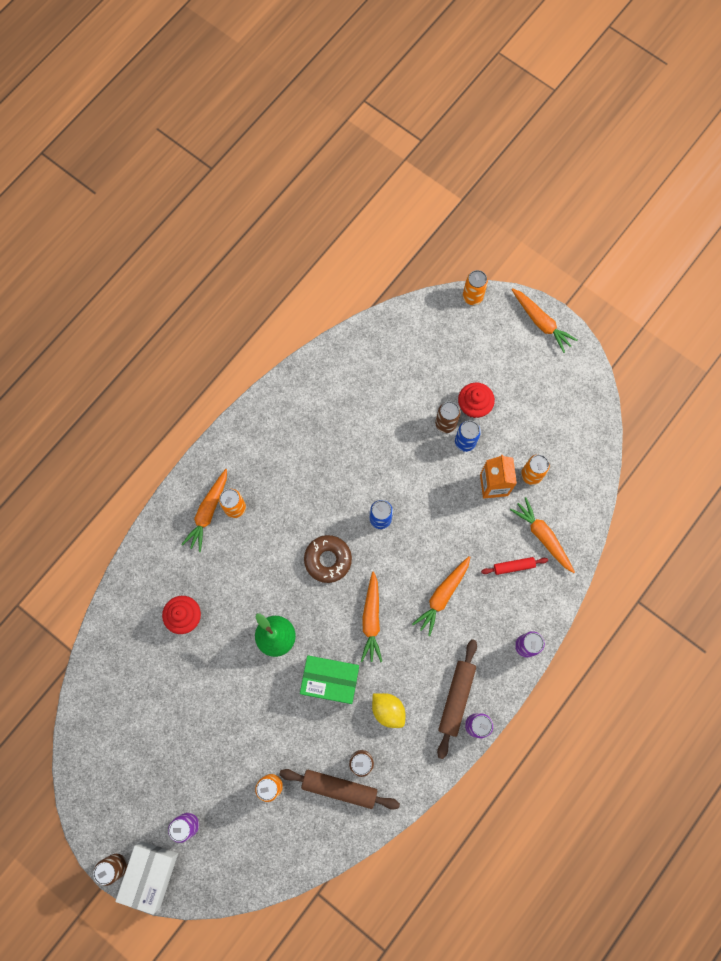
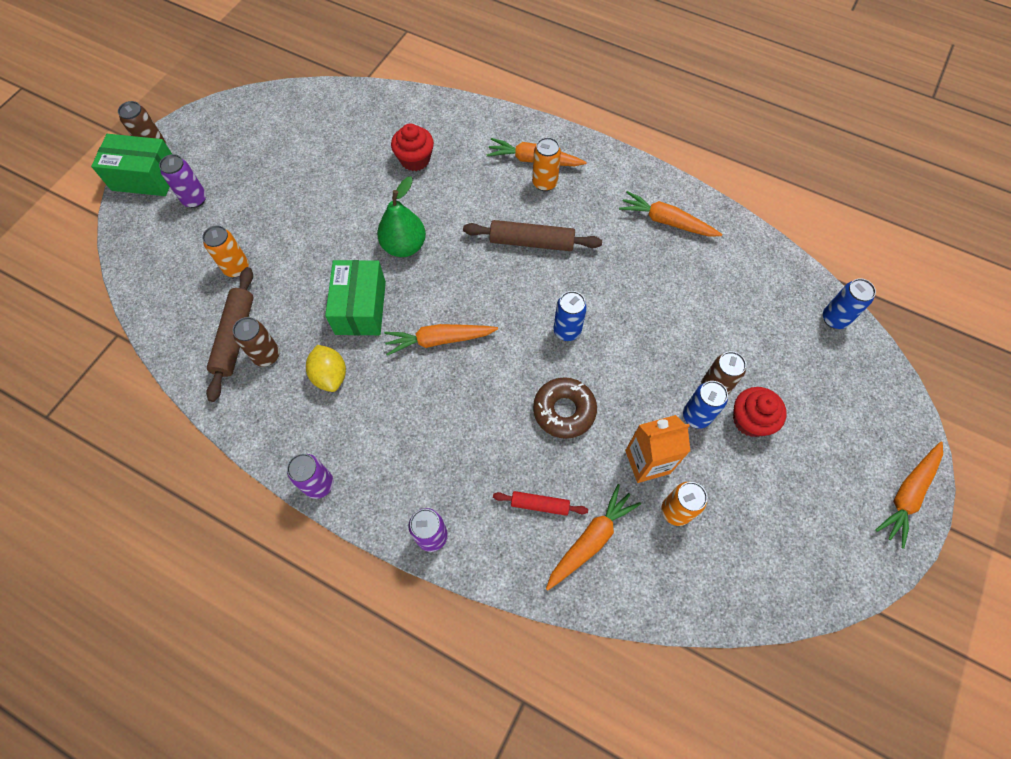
camera: 80 degrees right, 10 degrees down
white box [115,841,178,915] -> green box [91,134,172,196]
brown donut [304,535,352,583] -> brown donut moved to [533,377,597,439]
yellow lemon [372,693,405,728] -> yellow lemon turned 60 degrees counterclockwise [306,345,346,392]
orange carrot [412,556,470,636] -> orange carrot moved to [619,191,722,237]
brown rolling pin [437,639,477,759] -> brown rolling pin moved to [463,220,602,251]
orange can [463,270,488,305] -> none
red rolling pin [481,557,548,575] -> red rolling pin turned 60 degrees counterclockwise [493,491,588,516]
none -> blue can [823,278,876,329]

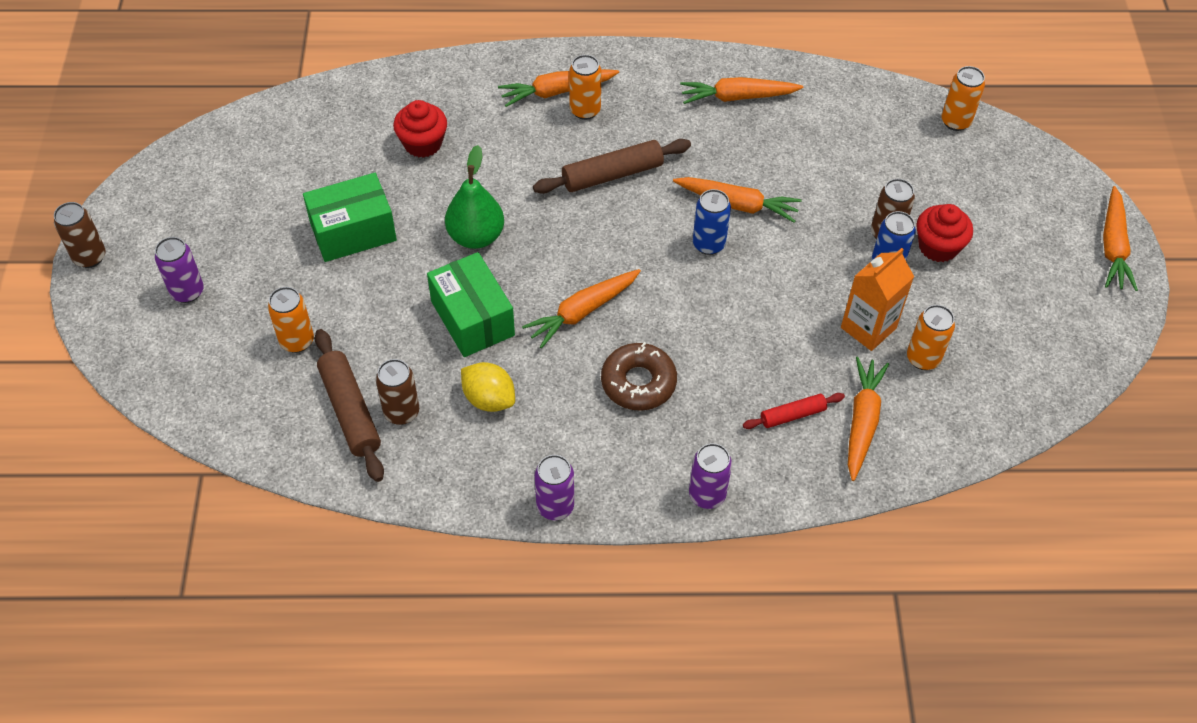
camera: 30 degrees left, 10 degrees down
green box [91,134,172,196] -> green box moved to [303,173,397,262]
brown donut [533,377,597,439] -> brown donut moved to [601,342,677,411]
blue can [823,278,876,329] -> orange can [942,66,985,131]
none -> orange carrot [673,177,802,223]

